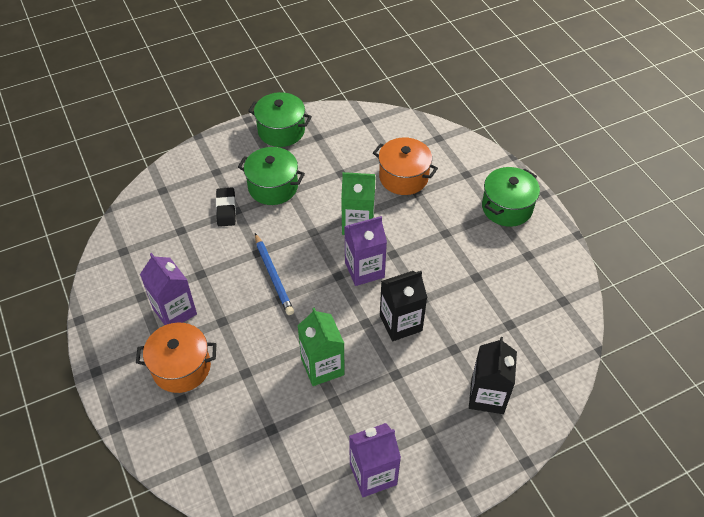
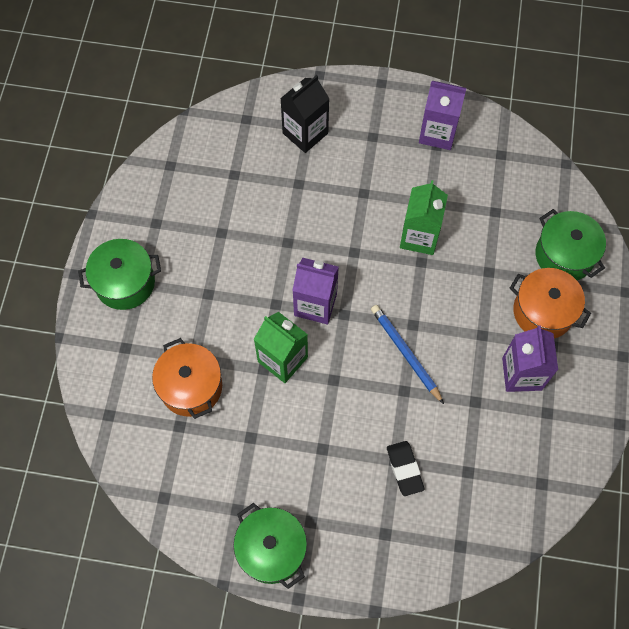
camera: 145 degrees left, 15 degrees up
black eraser [216,188,236,227] -> black eraser turned 45 degrees counterclockwise [387,441,425,496]
green pot [238,147,305,205] -> green pot moved to [536,209,606,280]
blue pencil [255,233,294,315] -> blue pencil turned 45 degrees counterclockwise [371,305,444,404]
black carton [380,271,427,341] -> none

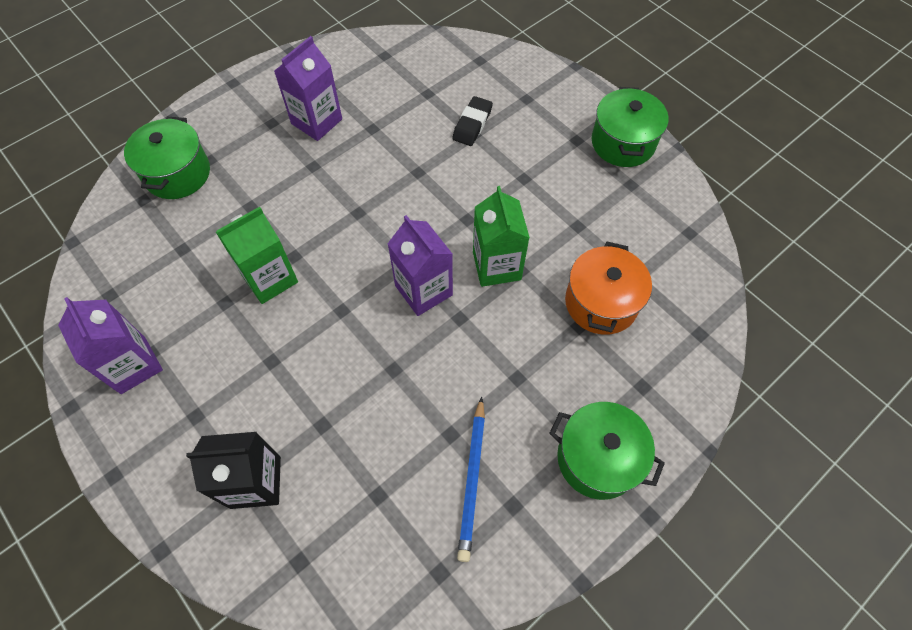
camera: 140 degrees left, 5 degrees down
blue pencil [371,305,444,404] -> blue pencil moved to [457,397,485,562]
orange pot [510,268,591,339] -> none

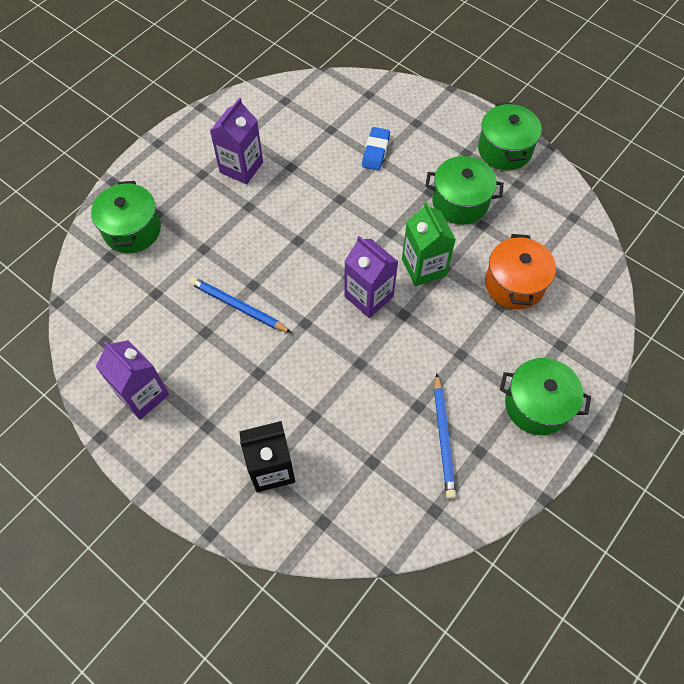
camera: 10 degrees left, 0 degrees up
green carton [216,207,298,304] -> blue pencil [189,277,292,333]
black eraser [452,96,493,146] -> blue eraser [362,127,390,171]
none -> green pot [425,156,504,225]

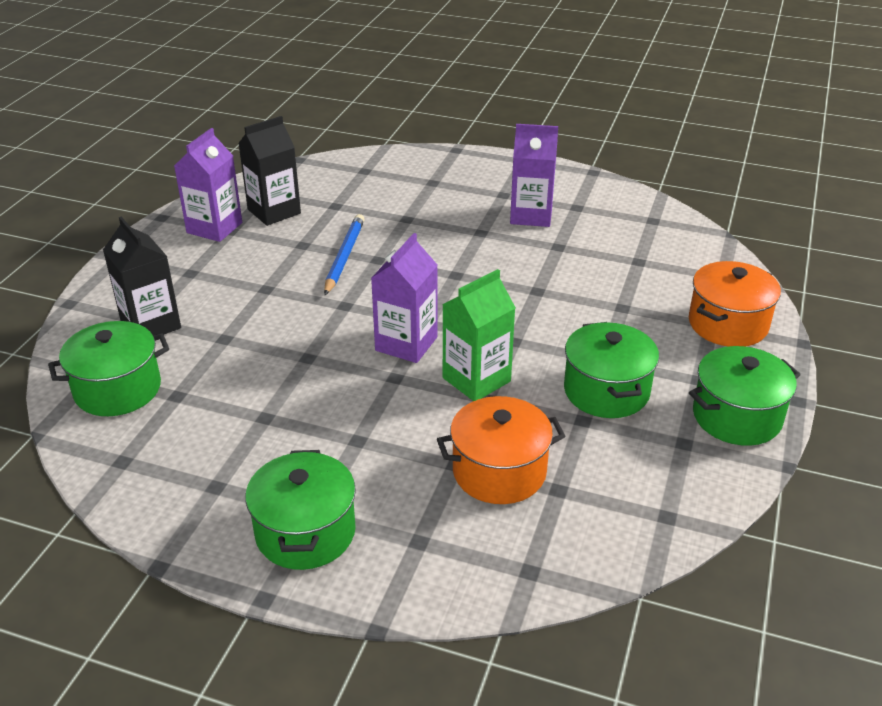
camera: 70 degrees right, 25 degrees down
green pot [91,181,161,253] -> green pot moved to [48,321,169,416]
blue eraser [362,127,390,171] -> none
blue pencil [434,373,456,499] -> none
none -> black carton [238,116,301,226]
none -> orange pot [689,261,781,347]

